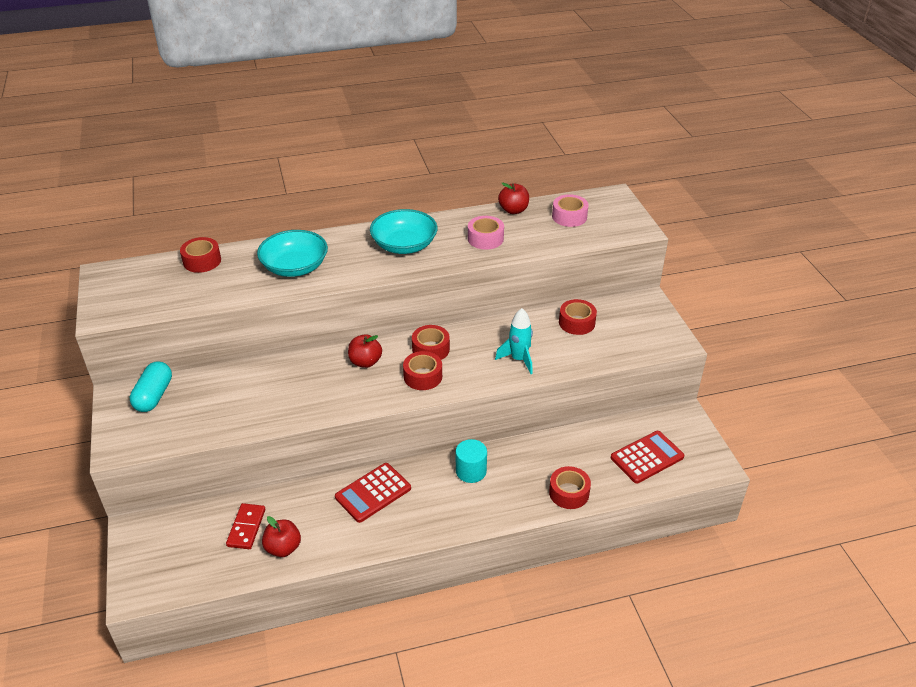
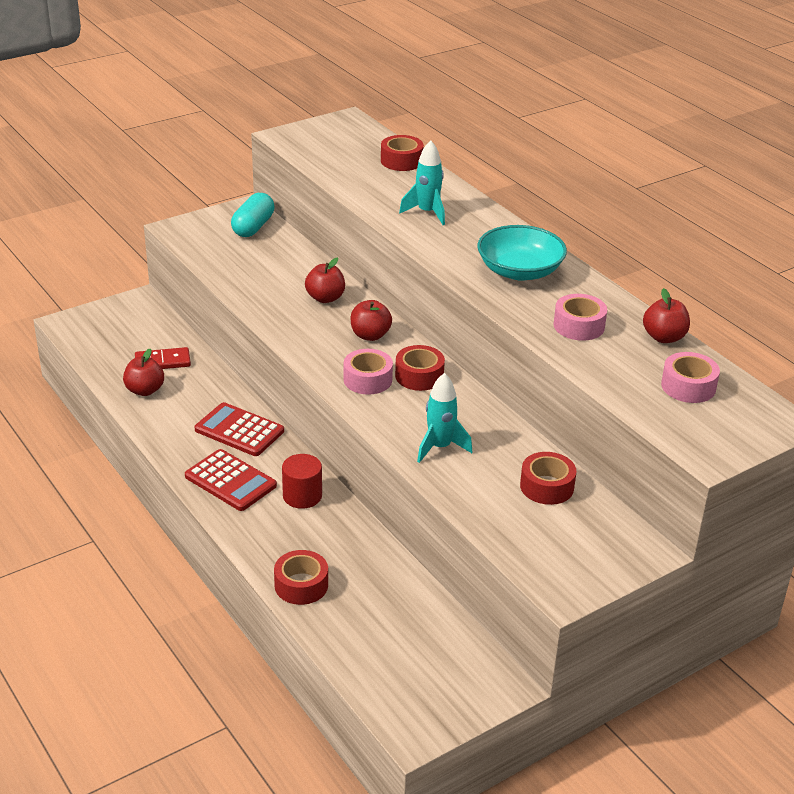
camera: 70 degrees right, 5 degrees down
turquoise capsule [130,361,172,412] -> turquoise capsule turned 60 degrees counterclockwise [231,193,275,237]
turquoise bowl [257,230,328,277] -> turquoise rocket [399,140,445,225]
red tape [403,351,442,390] -> pink tape [344,349,393,395]
turquoise cylinder [456,439,487,483] -> red cylinder [282,454,322,509]
red calculator [611,431,684,483] -> red calculator moved to [185,449,277,511]
none -> red apple [305,258,345,303]

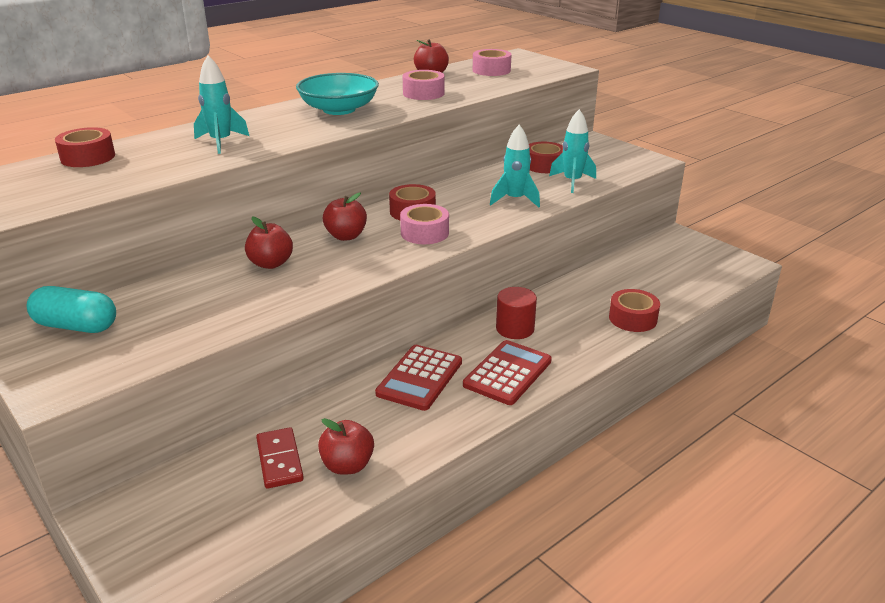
camera: 95 degrees left, 5 degrees down
none -> turquoise rocket [549,109,596,193]

